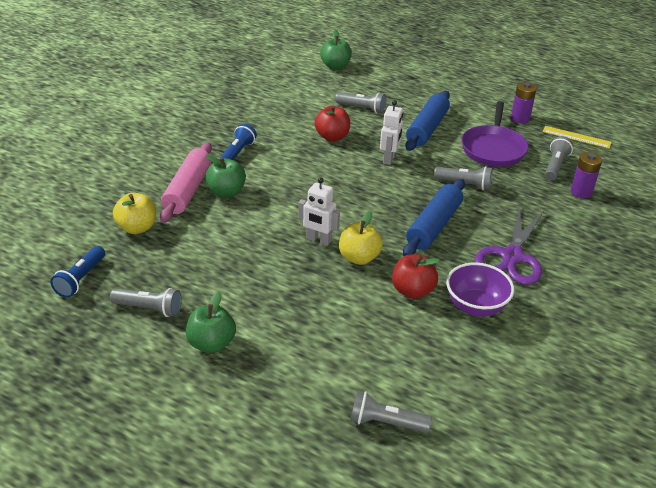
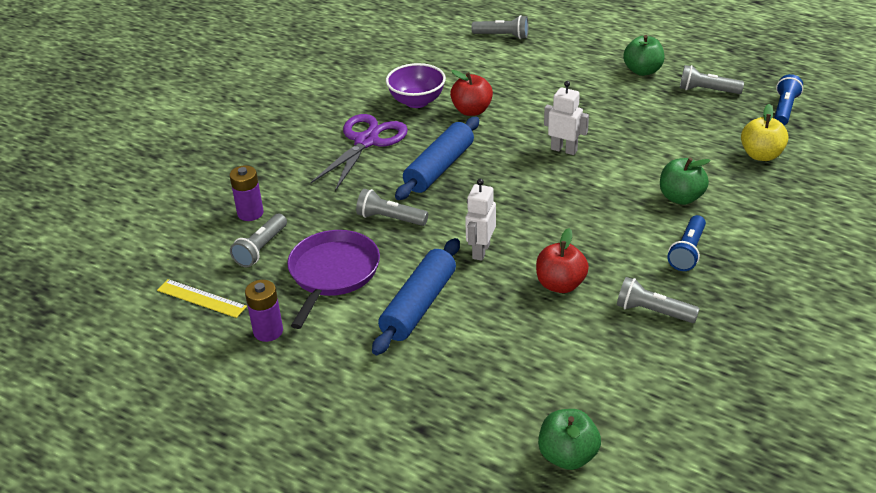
camera: 175 degrees left, 0 degrees up
pink rolling pin [160,142,212,223] -> none
grey flashlight [335,92,386,114] -> grey flashlight moved to [617,277,700,323]
yellow apple [339,211,383,265] -> none

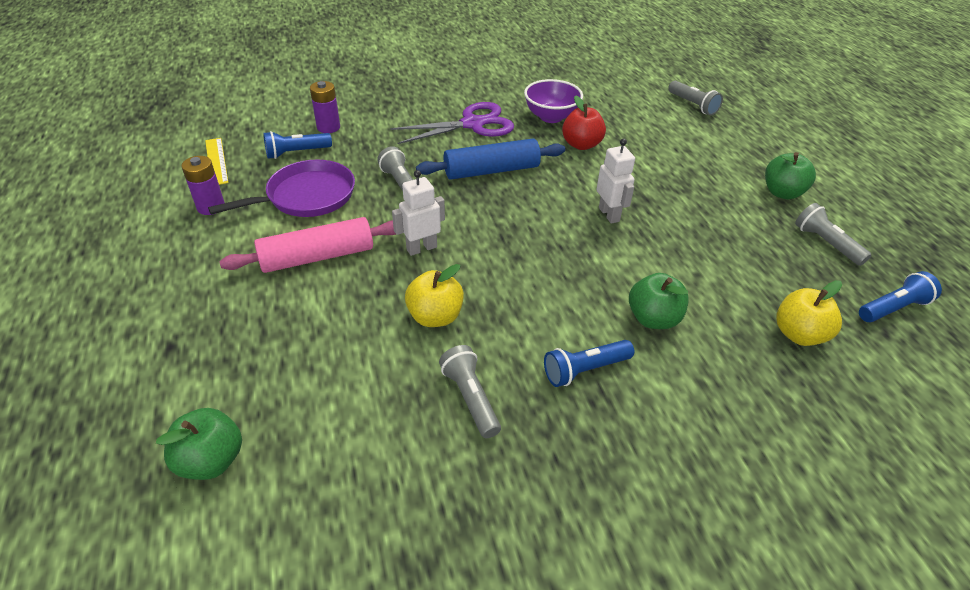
camera: 40 degrees right, 5 degrees up
grey flashlight [230,214,287,267] -> blue flashlight [263,131,332,159]
blue rolling pin [372,238,460,355] -> pink rolling pin [219,217,396,273]
red apple [536,228,589,293] -> yellow apple [405,264,464,327]

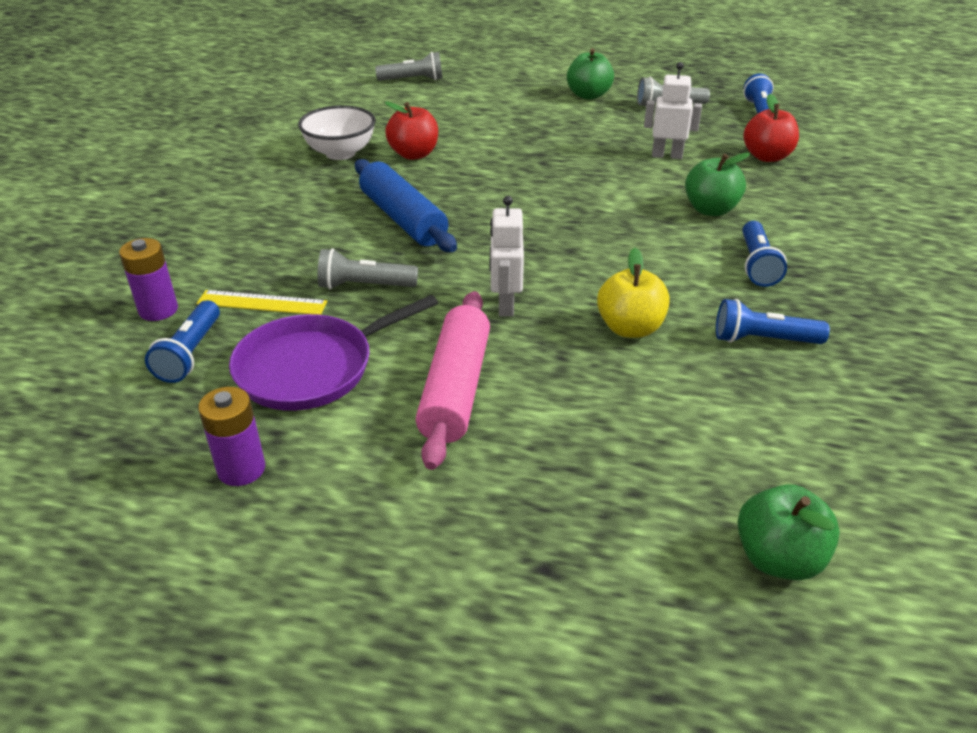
camera: 60 degrees left, 5 degrees down
yellow ruler [205,138,229,185] -> yellow ruler moved to [197,290,328,315]
purple pan [208,160,355,217] -> purple pan turned 120 degrees counterclockwise [229,295,438,411]
purple scissors [390,102,514,144] -> none
blue rolling pin [416,138,565,180] -> blue rolling pin turned 45 degrees counterclockwise [355,159,457,252]
grey flashlight [439,345,501,438] -> blue flashlight [716,299,830,344]
purple bowl [524,79,583,123] -> white bowl [298,105,376,160]
white robot [596,138,635,224] -> white robot moved to [644,62,702,159]
yellow apple [776,280,842,346] -> red apple [743,94,799,162]

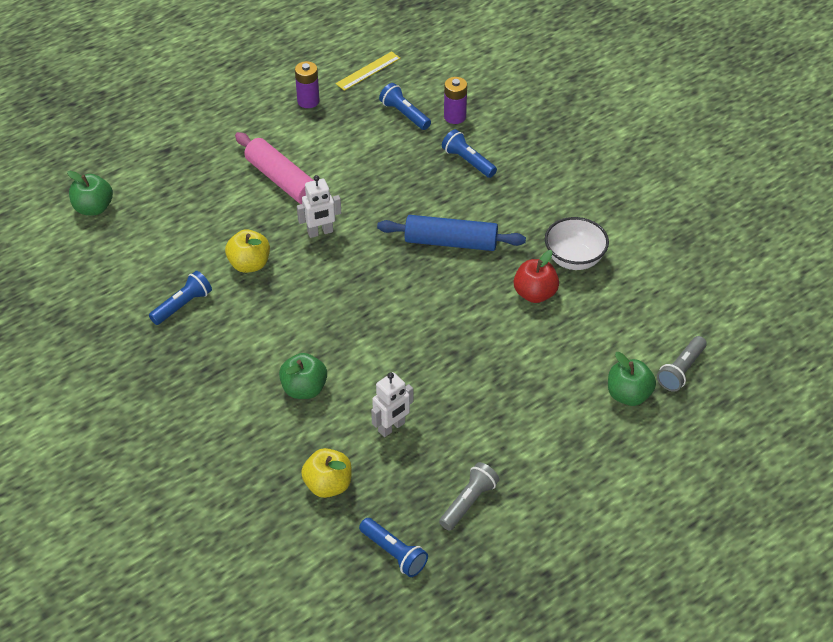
camera: 130 degrees right, 10 degrees up
yellow ruler [197,290,328,315] -> yellow ruler moved to [336,51,400,91]
purple pan [229,295,438,411] -> none
grey flashlight [317,248,418,289] -> none
white robot [490,196,524,317] -> white robot turned 120 degrees clockwise [297,175,341,238]
green apple [567,48,614,100] -> green apple moved to [608,352,656,406]
blue flashlight [742,221,787,287] -> blue flashlight moved to [442,129,497,178]
red apple [743,94,799,162] -> yellow apple [301,448,352,498]

